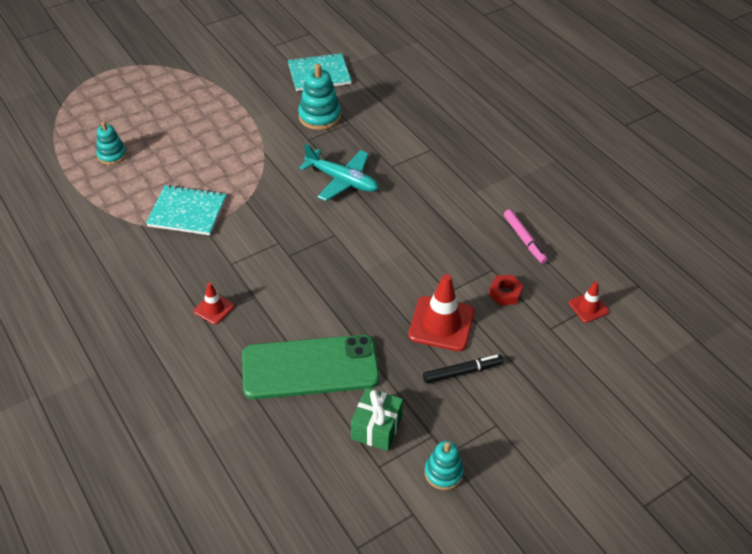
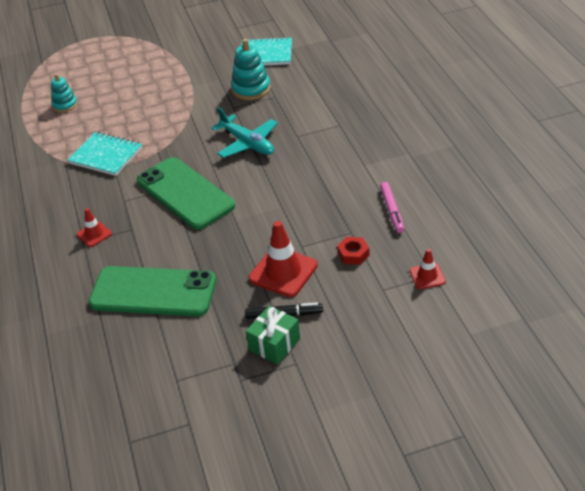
camera: 20 degrees right, 5 degrees down
green gift [351,388,403,451] -> green gift moved to [246,306,300,365]
turquoise stacking toy [425,441,464,490] -> none
none -> green phone [137,157,235,230]

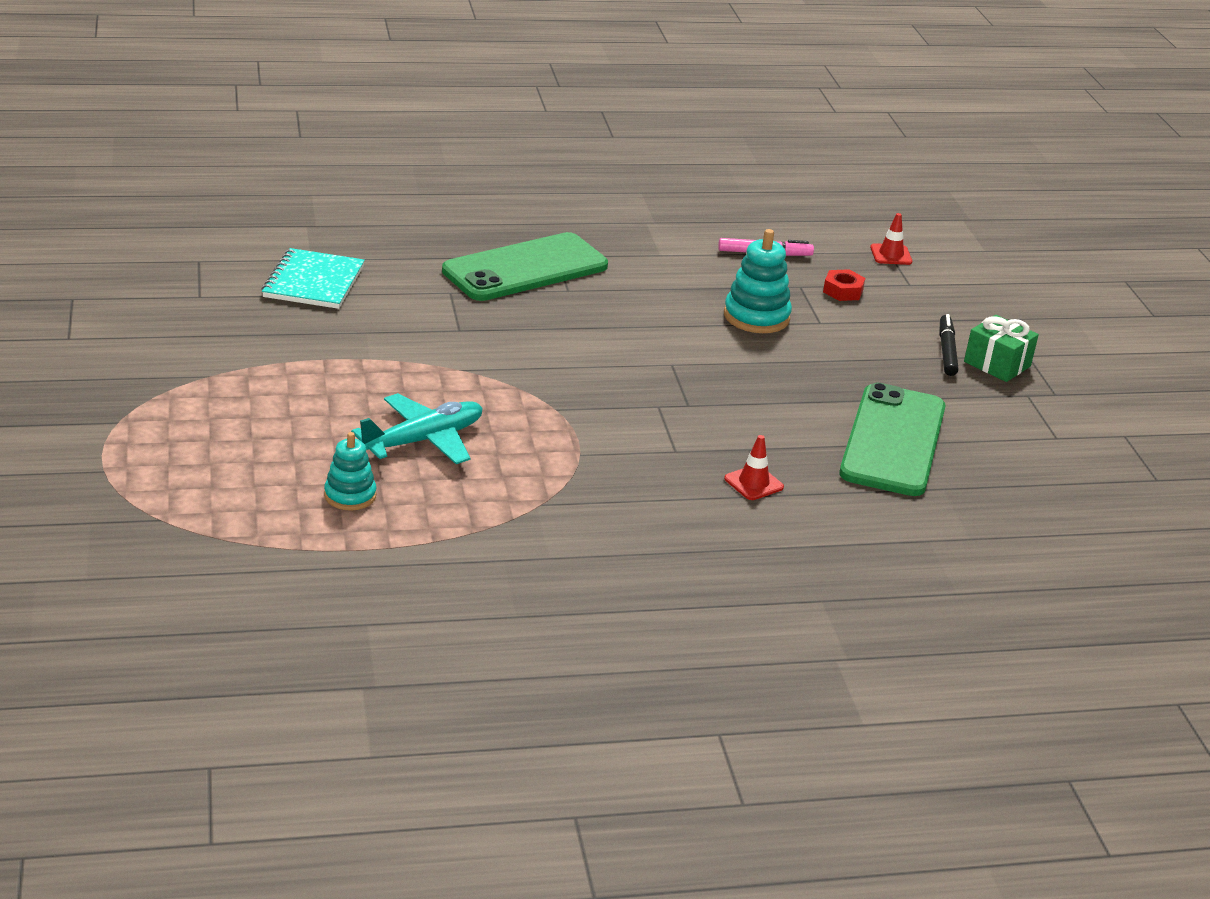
camera: 90 degrees left, 10 degrees down
turquoise notebook [67,132,142,176] -> none
green phone [137,157,235,230] -> green phone moved to [442,232,608,301]
turquoise plane [211,107,278,158] -> turquoise plane moved to [351,393,483,464]
turquoise stacking toy [231,39,271,100] -> turquoise stacking toy moved to [724,229,792,333]
red traffic cone [249,221,318,297] -> none

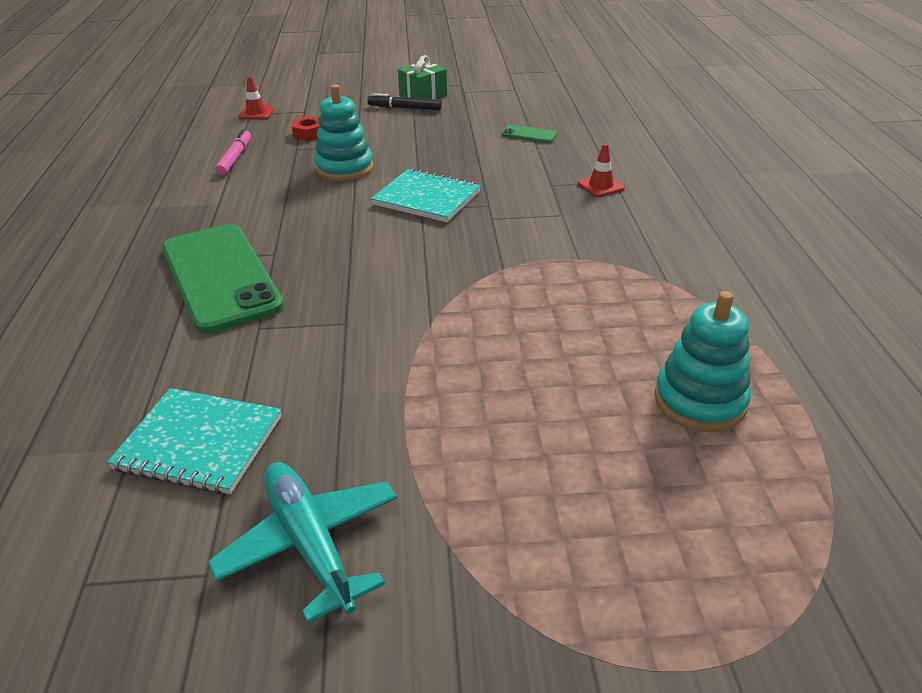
camera: 80 degrees left, 5 degrees up
turquoise stacking toy [324,432,376,511] -> turquoise stacking toy [654,291,751,432], size x1.55
turquoise plane [351,393,483,464] -> turquoise plane moved to [207,462,397,623]
green phone [839,383,946,496] -> green phone [502,125,557,143], size x0.40
none -> turquoise notebook [371,169,481,222]

